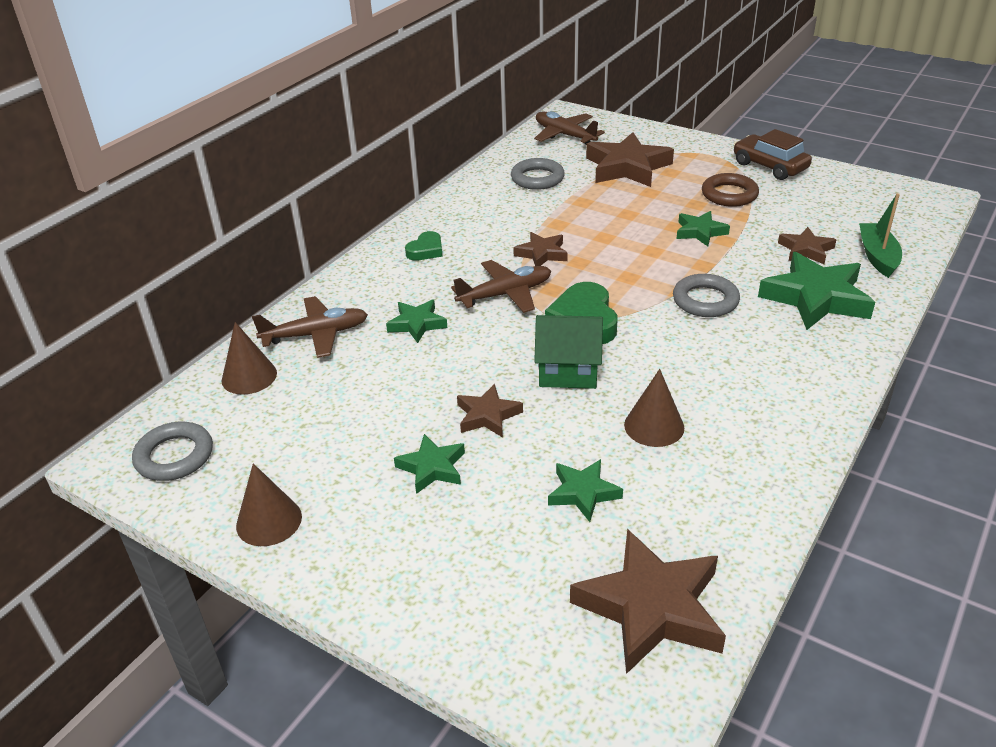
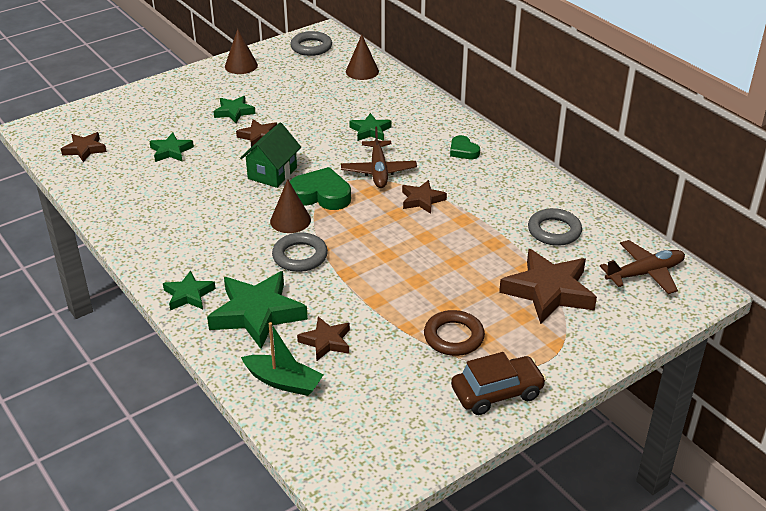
camera: 110 degrees right, 0 degrees up
brown plane [252,296,368,358] -> none
brown star [570,529,726,674] -> brown star [61,132,107,162], size x0.54
brown cone [624,369,684,447] -> brown cone moved to [270,179,311,233]
green star [676,211,730,246] -> green star moved to [163,270,216,310]

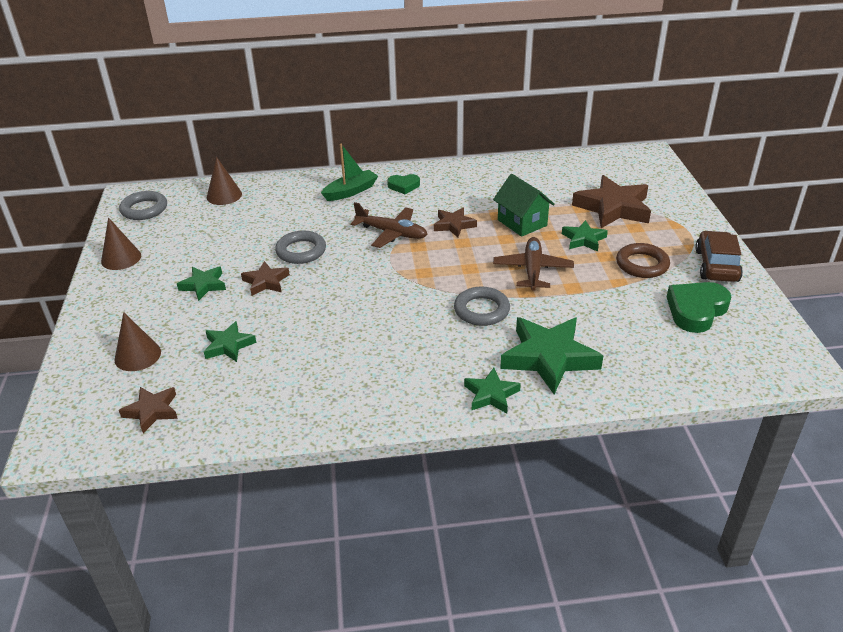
camera: 60 degrees left, 0 degrees up
green house [240,123,301,188] -> green house moved to [493,174,555,237]
green boat [241,322,324,396] -> green boat moved to [321,144,378,201]
brown cone [270,179,311,233] -> brown cone moved to [115,312,161,371]
green heart [289,167,351,210] -> green heart moved to [667,282,731,333]
brown star [297,317,350,361] -> none
green star [349,113,392,141] -> green star moved to [562,220,608,252]
grey ring [528,208,582,246] -> grey ring moved to [275,231,326,264]
brown plane [600,240,685,294] -> brown plane moved to [493,237,574,291]

